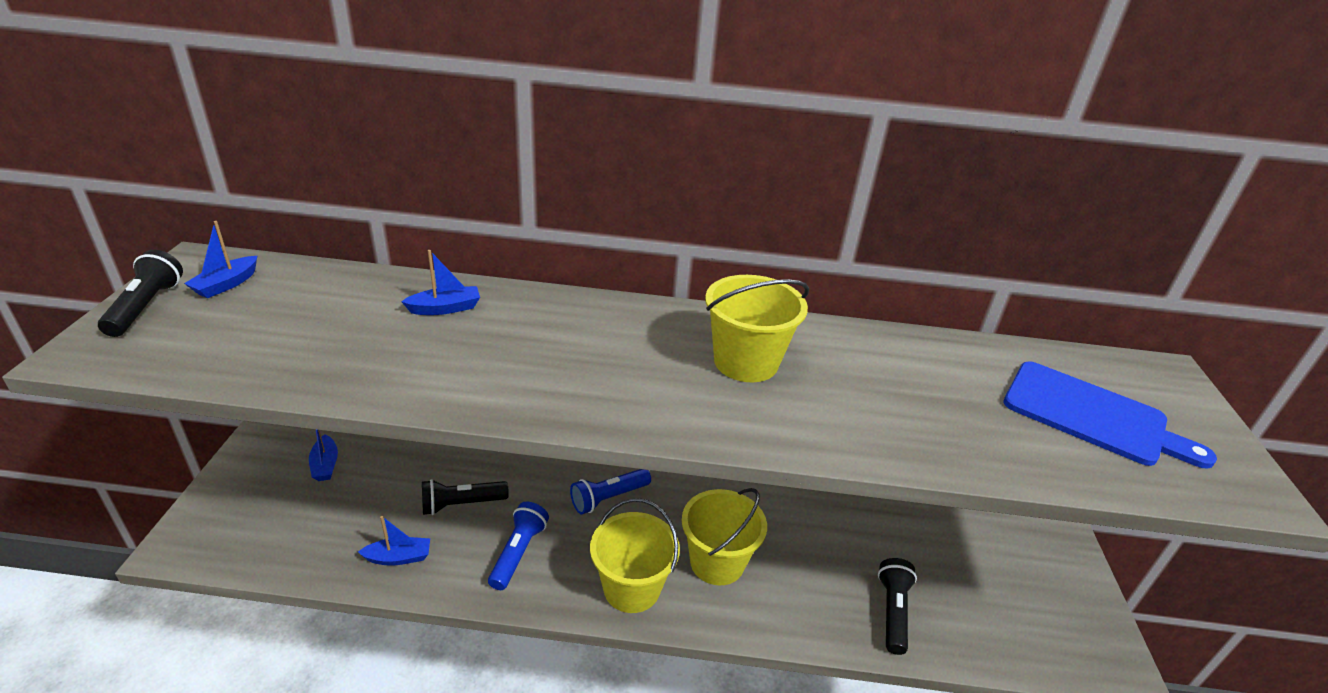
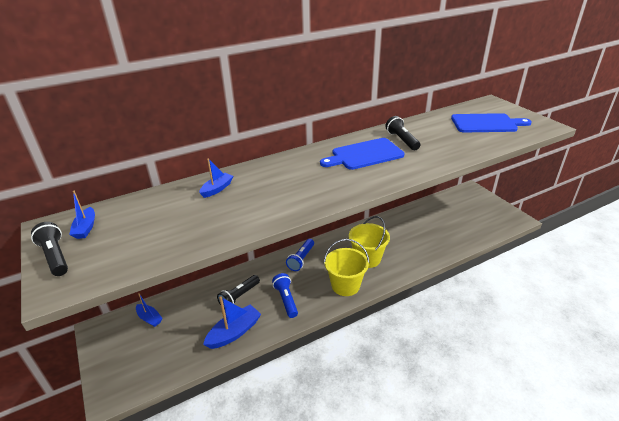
camera: 30 degrees left, 0 degrees up
blue boat [358,516,430,565] -> blue boat [203,296,261,349], size x1.64
yellow bucket [705,275,809,382] -> blue cutting board [320,138,405,170]
black flashlight [878,558,917,655] -> black flashlight moved to [385,116,420,150]

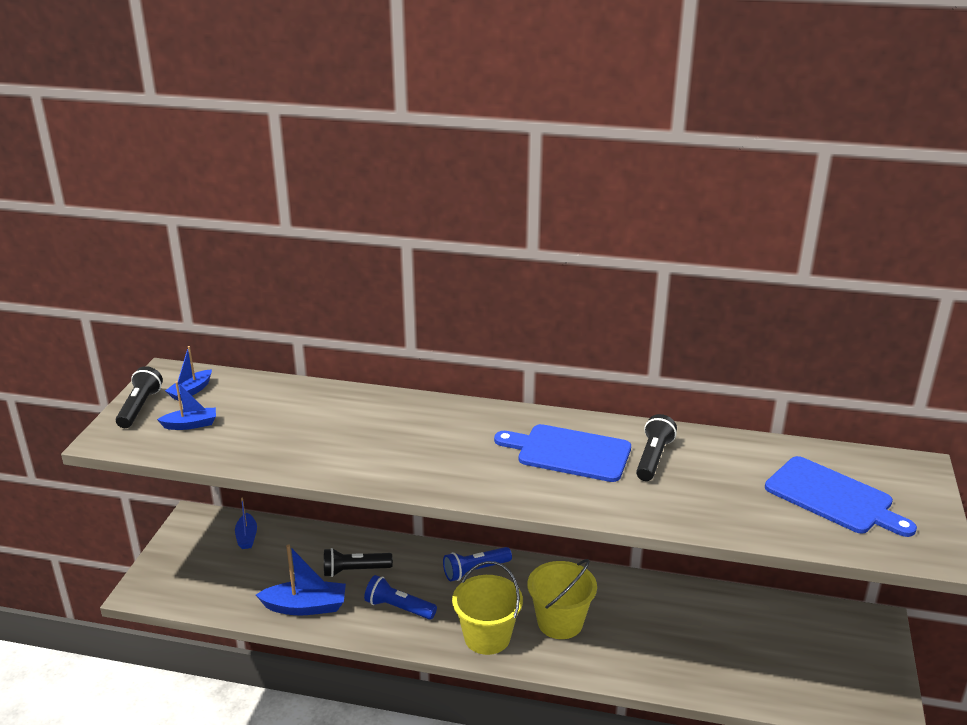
camera: 40 degrees right, 5 degrees down
blue boat [199,158,233,198] -> blue boat moved to [157,381,216,430]
blue flashlight [272,273,298,318] -> blue flashlight turned 90 degrees counterclockwise [364,575,437,620]

